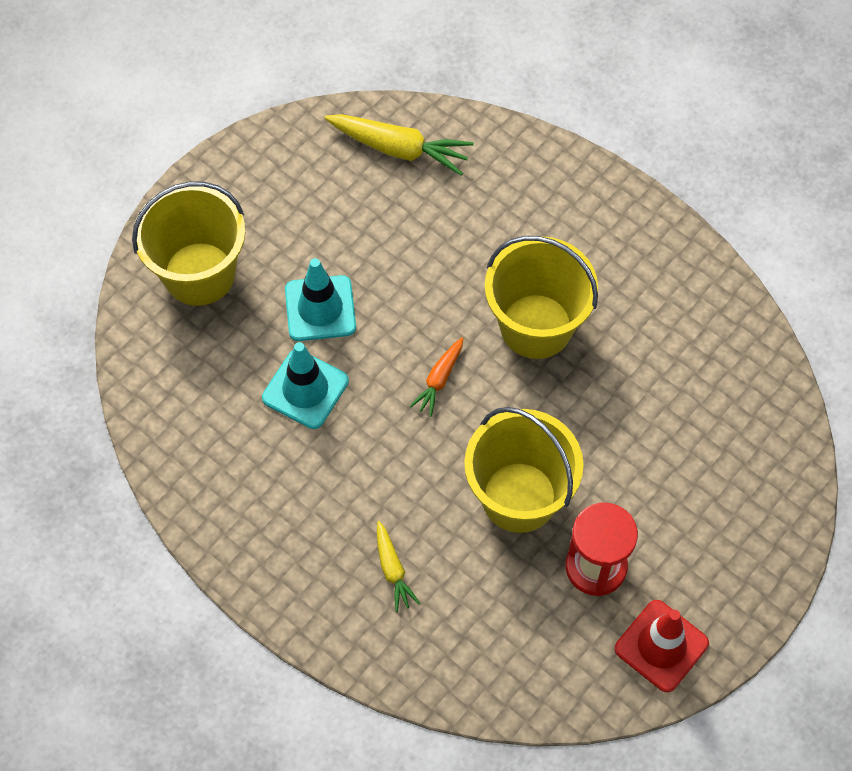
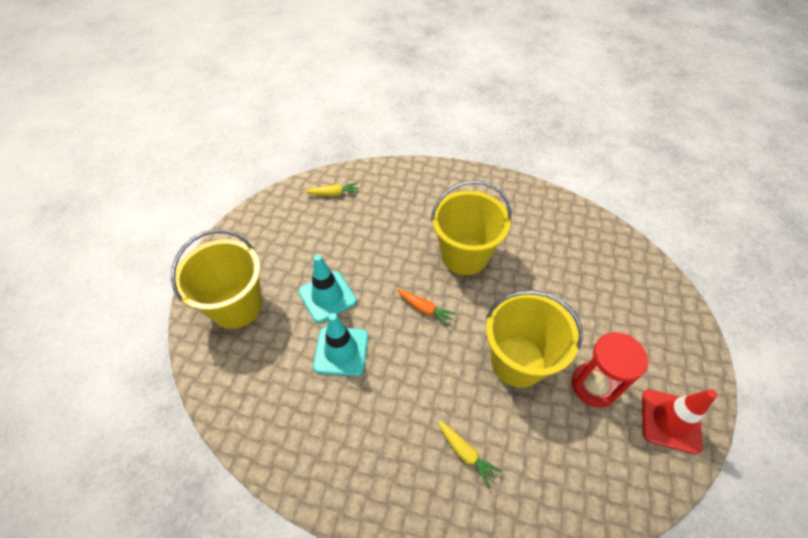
camera: 25 degrees left, 10 degrees down
yellow carrot [324,114,474,176] -> yellow carrot [304,183,359,196], size x0.57
orange carrot [409,337,463,417] -> orange carrot turned 60 degrees counterclockwise [397,290,456,326]

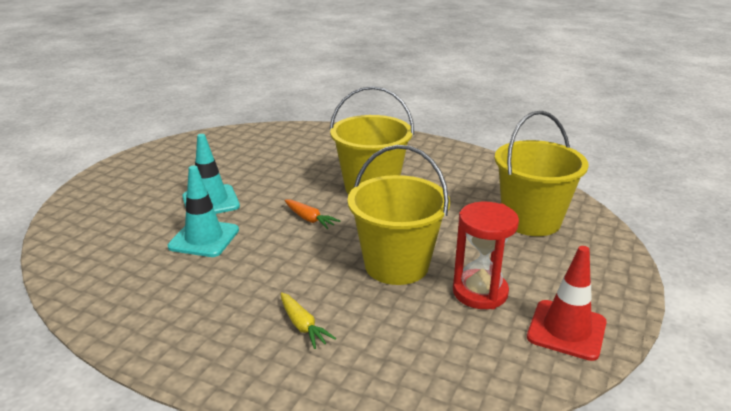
camera: 10 degrees right, 25 degrees down
yellow bucket [171,229,262,329] -> yellow bucket moved to [495,111,589,236]
yellow carrot [304,183,359,196] -> none

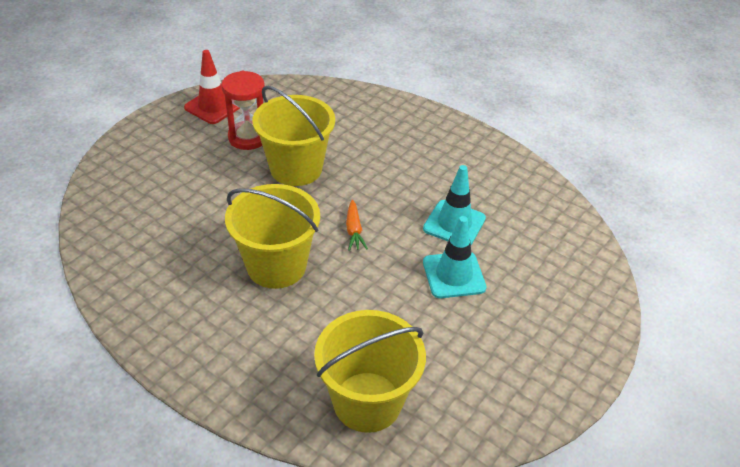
camera: 170 degrees left, 15 degrees up
yellow carrot [280,292,336,349] -> none
orange carrot [285,199,340,229] -> orange carrot turned 150 degrees counterclockwise [346,200,368,251]
yellow bucket [495,111,589,236] -> yellow bucket moved to [314,310,426,433]

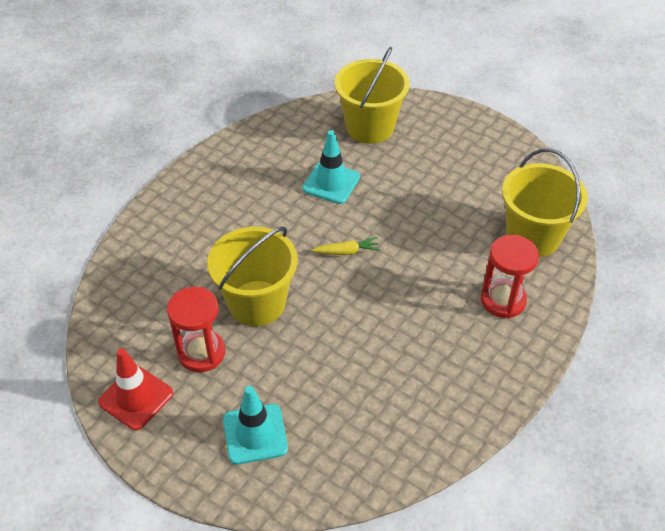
camera: 90 degrees left, 5 degrees up
yellow bucket [225,184,320,289] -> yellow bucket moved to [335,47,410,144]
orange carrot [346,200,368,251] -> yellow carrot [311,237,380,255]
turquoise traffic cone [423,216,487,298] -> turquoise traffic cone moved to [223,386,288,465]
none -> red hourglass [481,235,539,319]

